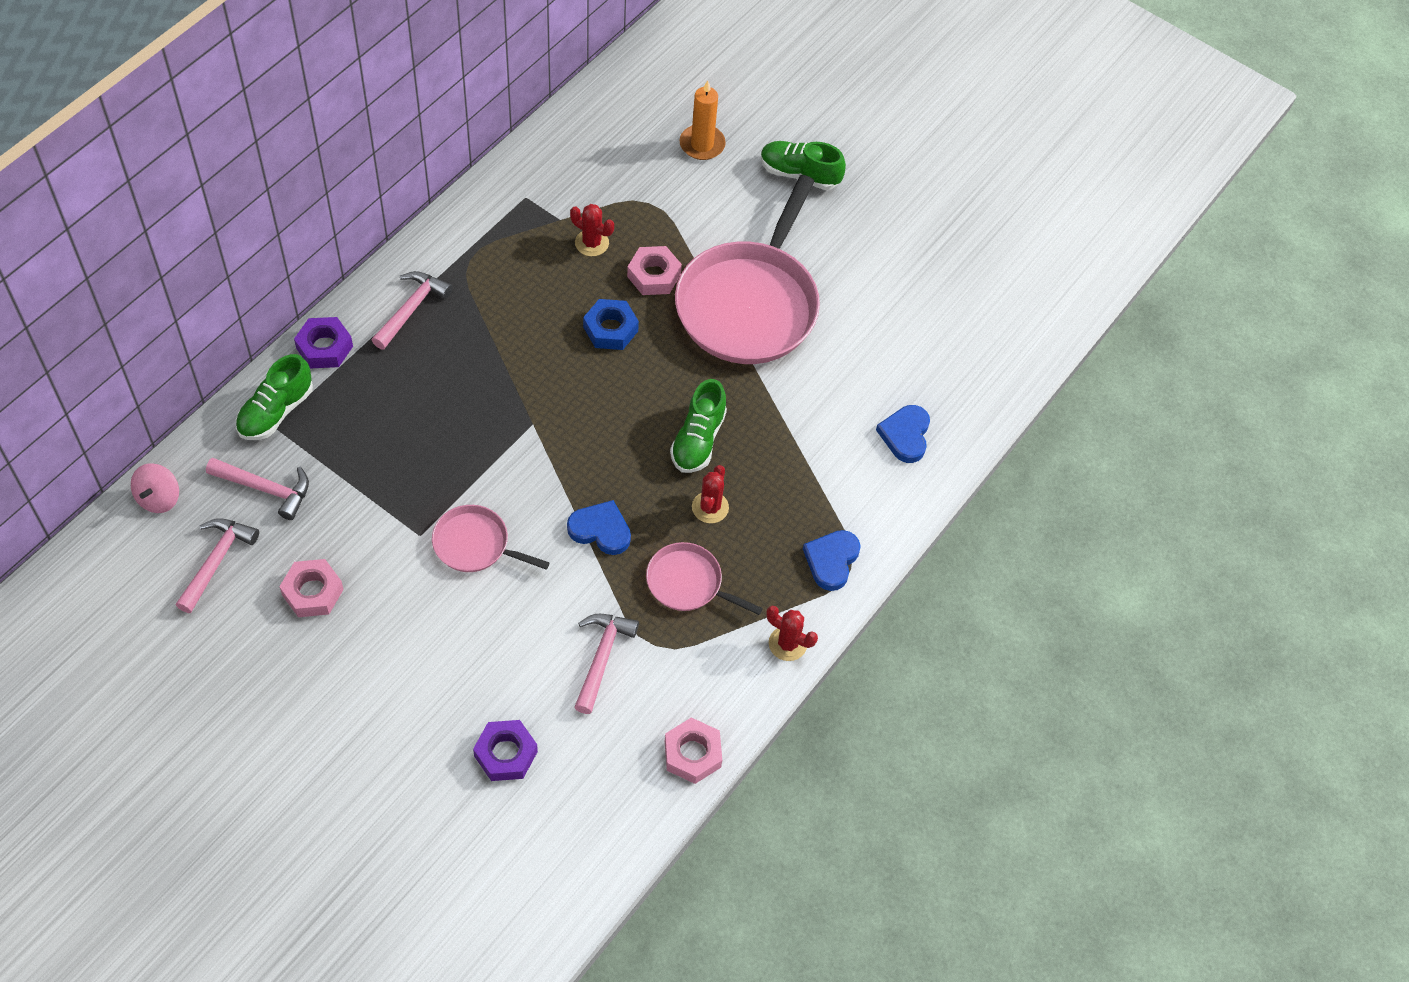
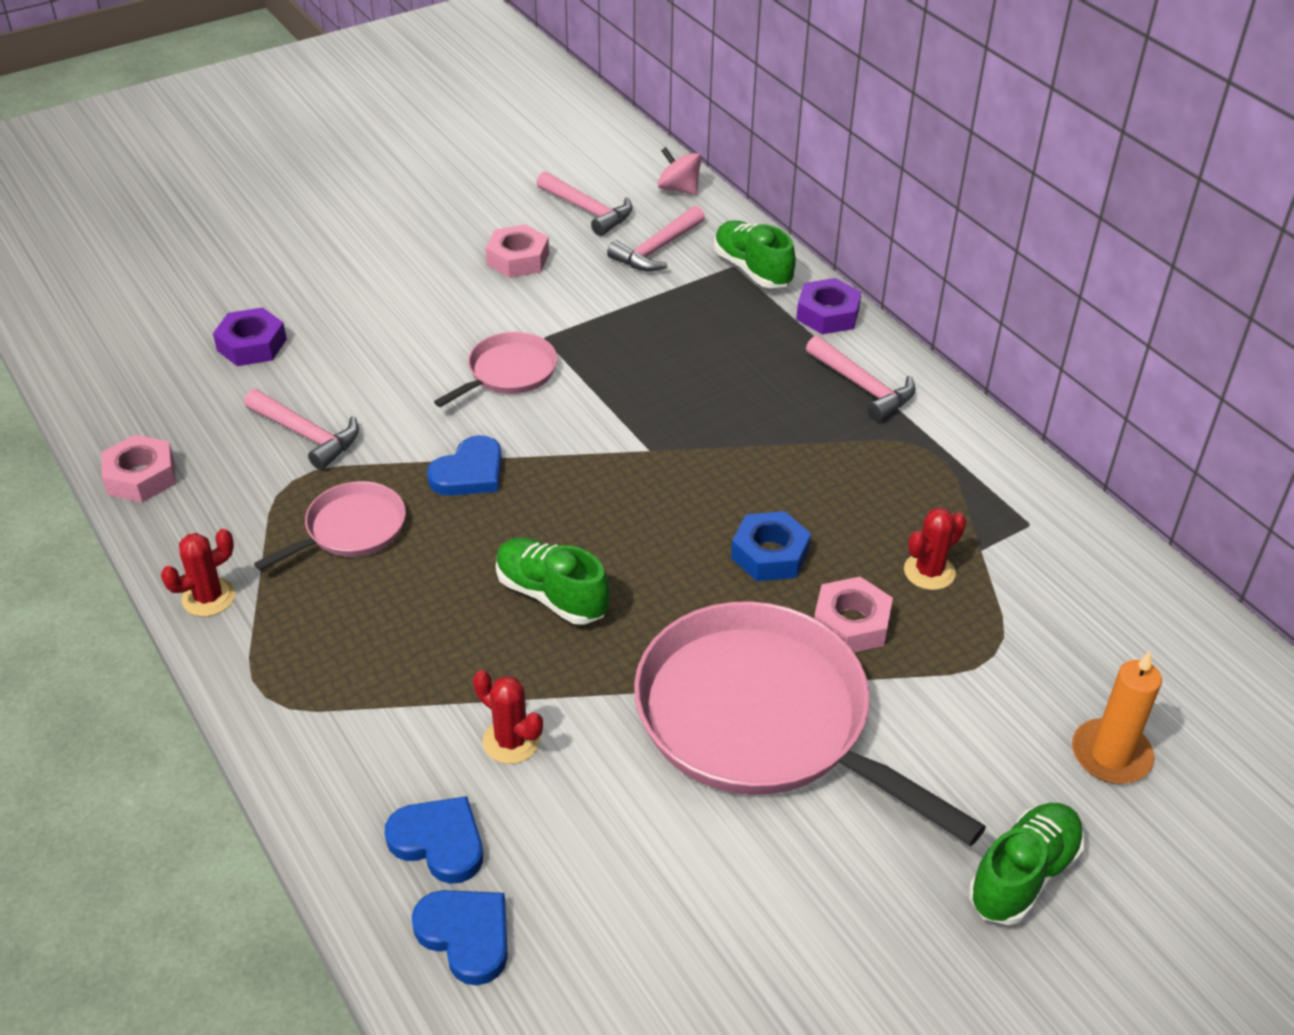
camera: 115 degrees right, 15 degrees down
red cactus [692,465,729,523] -> red cactus moved to [473,670,543,764]
blue heart [803,530,861,591] -> blue heart moved to [412,890,508,985]

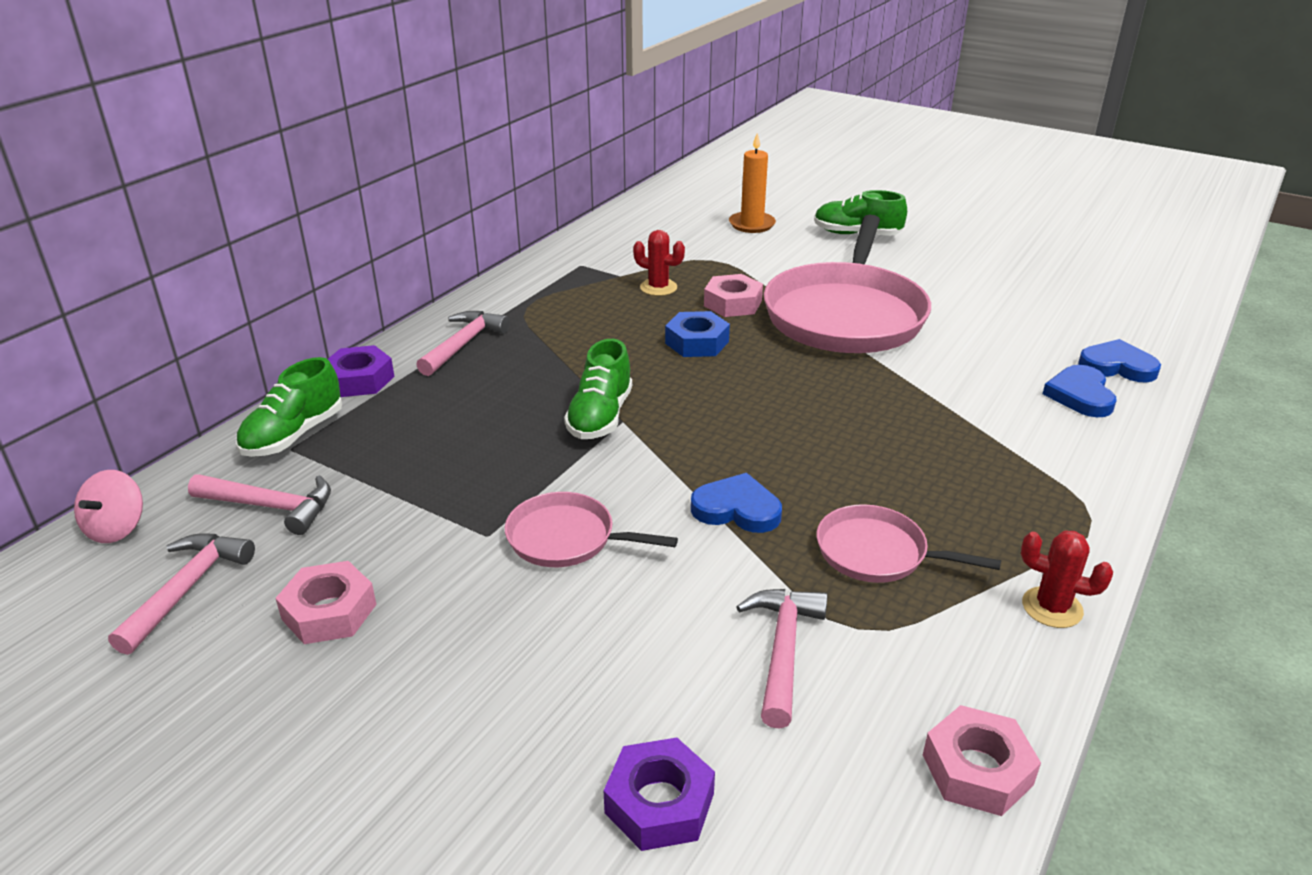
camera: 115 degrees left, 10 degrees down
blue heart [412,890,508,985] -> blue heart turned 90 degrees clockwise [1078,339,1161,382]
red cactus [473,670,543,764] -> none
green shoe [496,537,610,625] -> green shoe moved to [564,339,632,439]

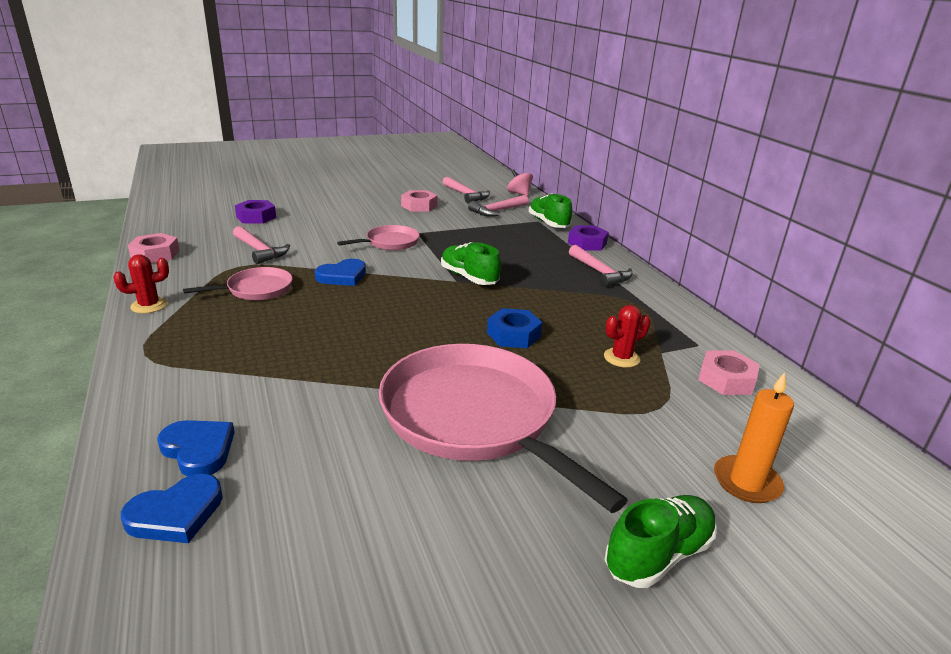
camera: 125 degrees right, 5 degrees down
pink nut [704,274,763,317] -> pink nut moved to [698,351,759,395]

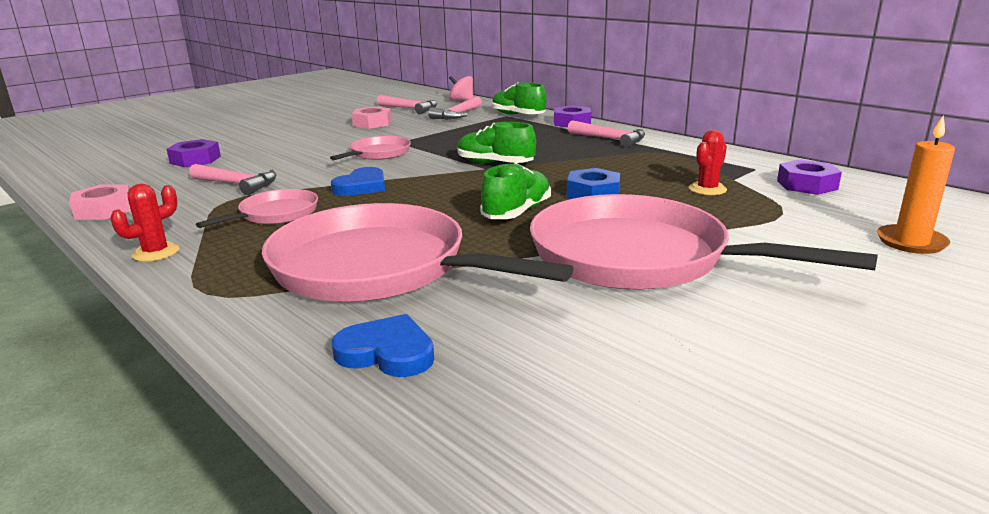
camera: 20 degrees left, 5 degrees down
blue heart [121,474,223,543] -> none
green shoe [605,495,717,588] -> green shoe moved to [480,163,551,219]
pink nut [698,351,759,395] -> purple nut [777,159,842,195]
none -> pink pan [262,203,573,302]

